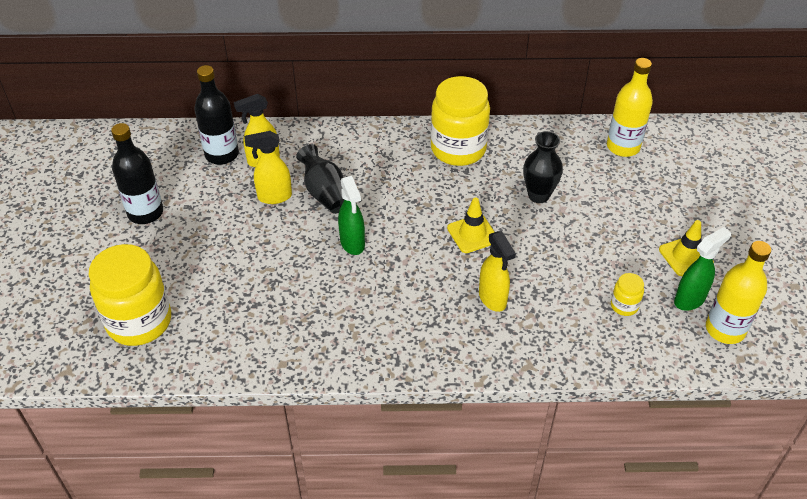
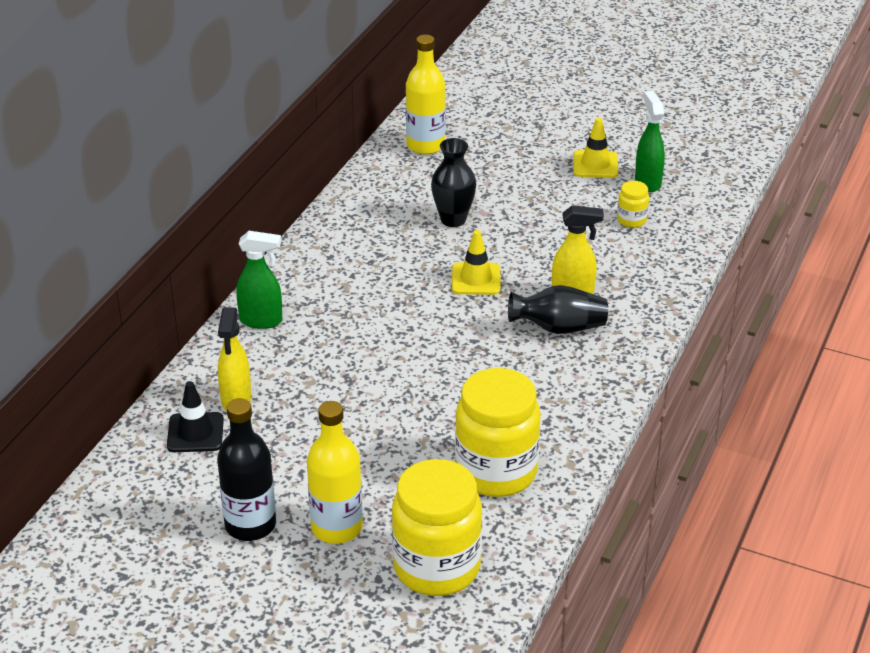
camera: 65 degrees left, 10 degrees down
black bottle [194,65,239,165] -> black traffic cone [167,381,224,452]
yellow spray bottle [244,131,292,204] -> none
black vase [296,144,344,214] -> black vase moved to [508,285,608,334]
green spray bottle [338,176,365,255] -> green spray bottle moved to [236,231,282,329]
yellow jar [431,76,490,166] -> yellow jar moved to [455,368,541,497]
yellow bottle [706,241,771,344] -> yellow bottle moved to [307,401,363,544]

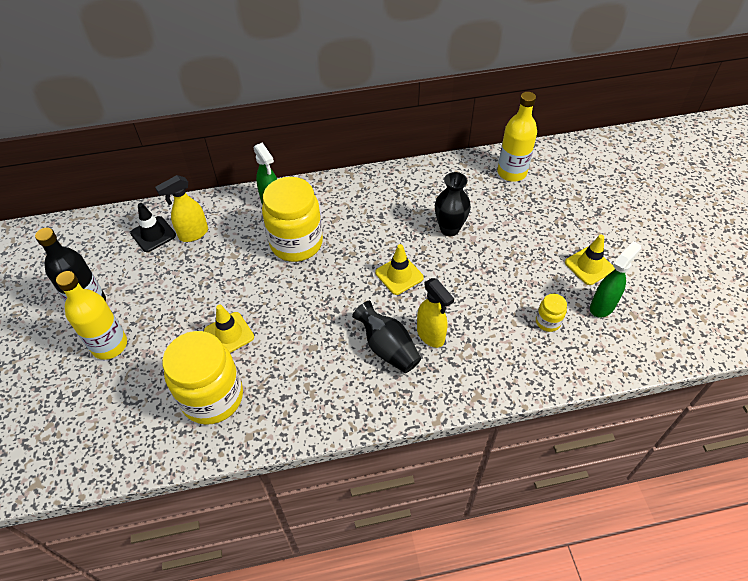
camera: 55 degrees right, 15 degrees up
yellow jar [392,459,482,596] -> yellow jar moved to [262,177,323,262]
none -> yellow traffic cone [204,305,254,353]

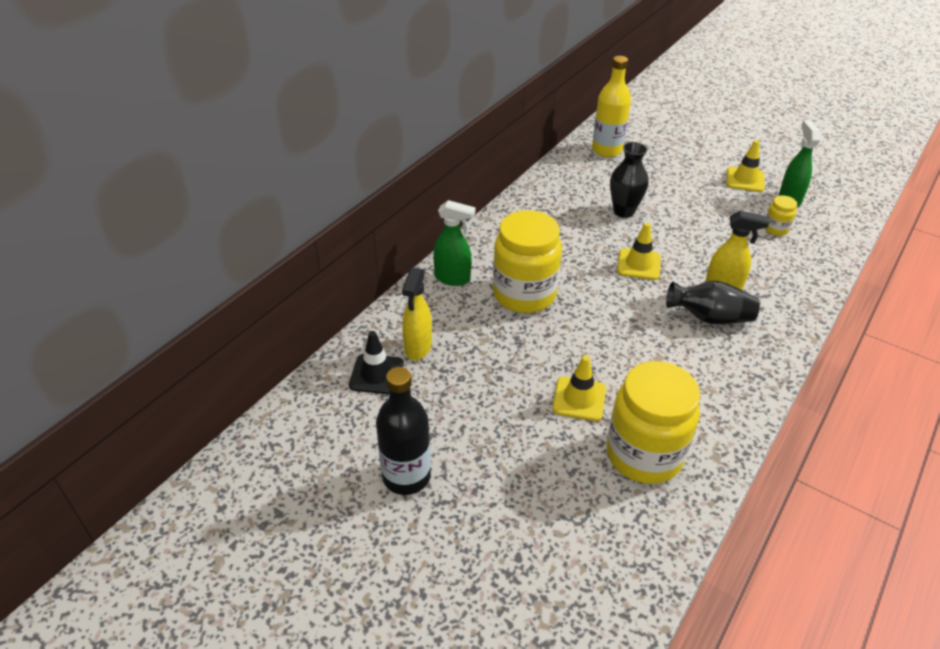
camera: 45 degrees left, 10 degrees down
yellow bottle [56,271,127,360] -> none

